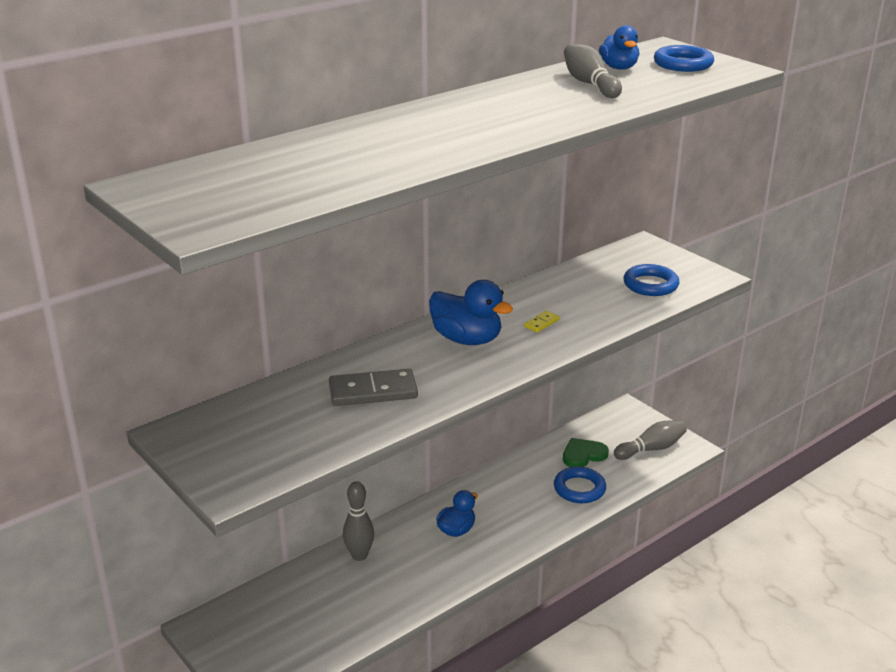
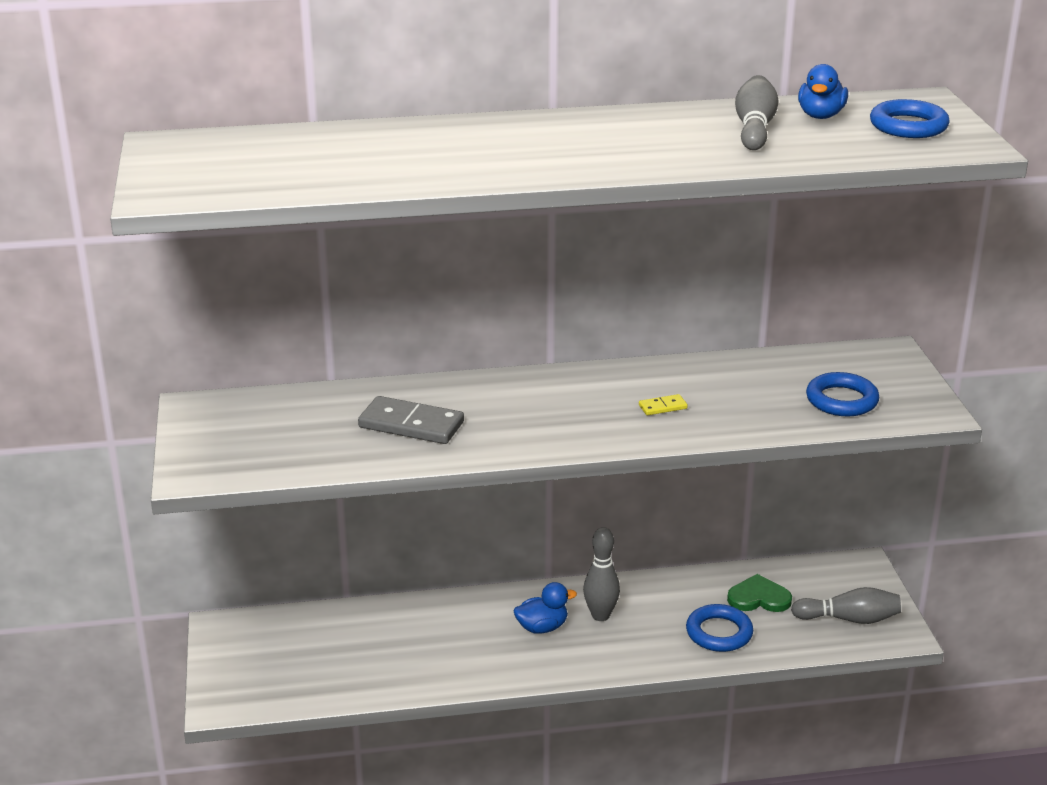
camera: 30 degrees right, 0 degrees up
grey bowling pin [343,481,374,561] -> grey bowling pin moved to [583,527,620,621]
blue duck [429,280,513,345] -> none

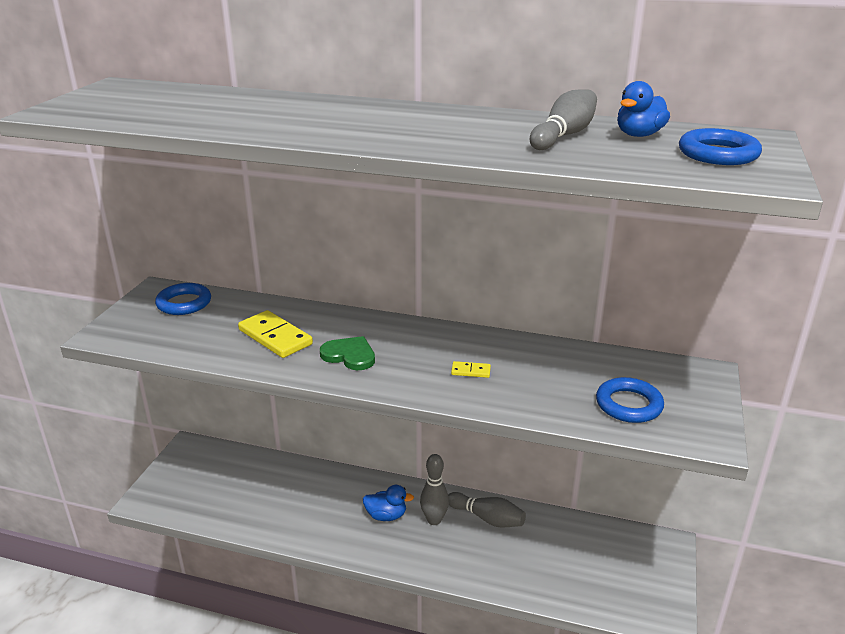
camera: 25 degrees right, 0 degrees up
grey domino [358,396,464,444] -> yellow domino [238,310,313,358]
blue ring [686,604,753,652] -> blue ring moved to [155,283,211,315]
green heart [727,574,792,612] -> green heart moved to [320,336,375,370]
grey bowling pin [791,587,901,624] -> grey bowling pin moved to [448,492,526,528]

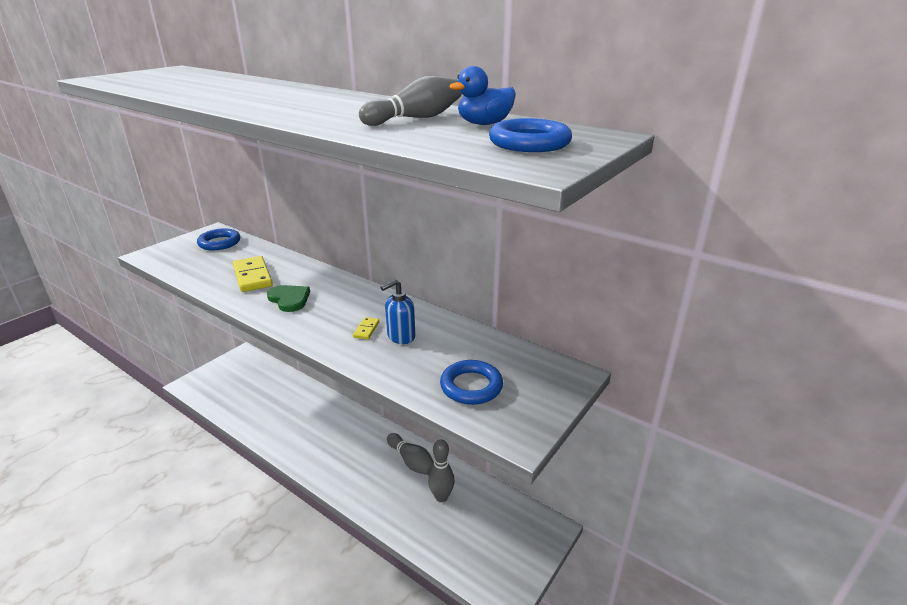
camera: 20 degrees right, 0 degrees up
blue duck [363,485,414,521] -> none
grey bowling pin [420,454,449,525] -> grey bowling pin moved to [428,439,455,502]
yellow domino [451,361,491,378] -> yellow domino turned 75 degrees clockwise [353,317,380,339]
none -> blue soap dispenser [381,279,415,344]

